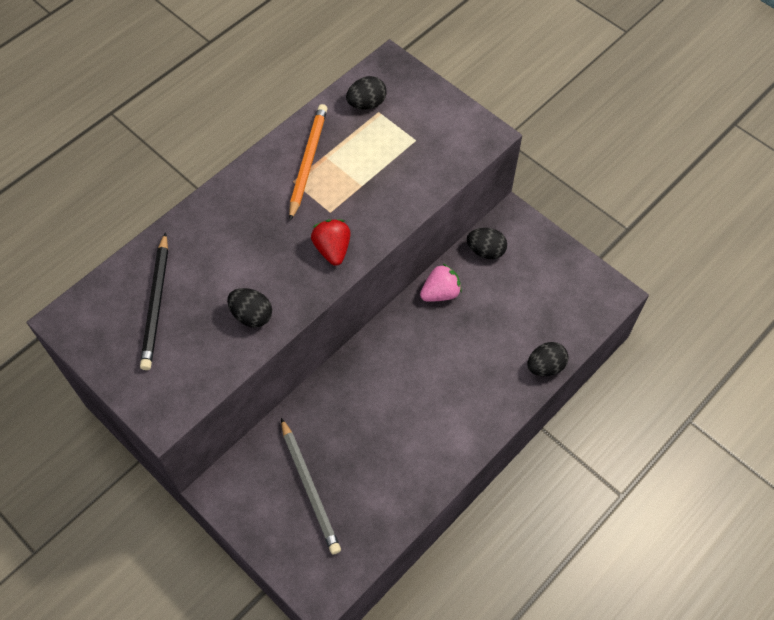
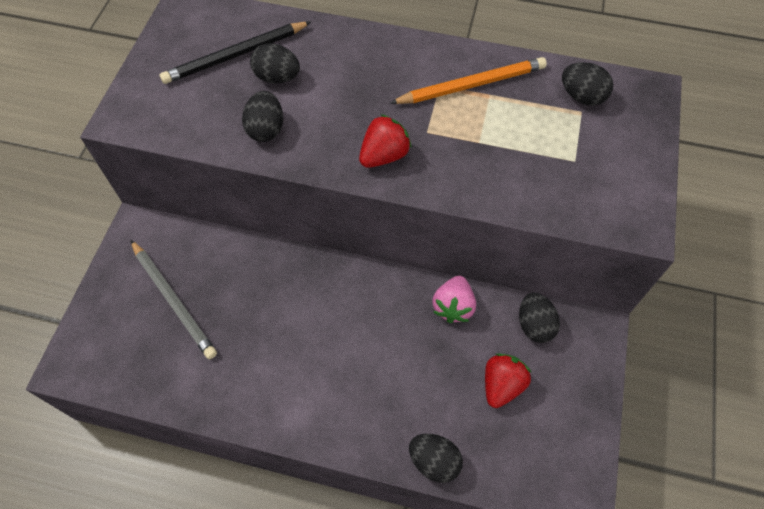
camera: 60 degrees right, 0 degrees up
grey pencil [281,418,341,554] -> grey pencil turned 75 degrees counterclockwise [130,240,217,359]
pink strawberry [420,264,462,302] -> pink strawberry turned 75 degrees clockwise [432,276,476,323]
none -> black egg [250,43,300,83]
none -> red strawberry [485,353,532,408]

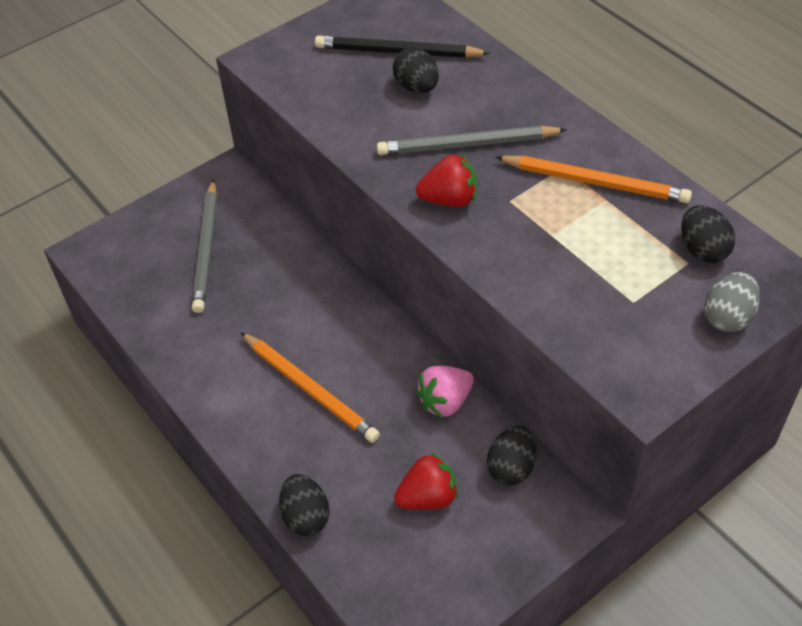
camera: 40 degrees right, 10 degrees down
black egg [242,91,283,142] -> none
none -> orange pencil [240,332,380,443]
none -> grey pencil [377,126,567,155]
none -> grey egg [704,272,760,332]

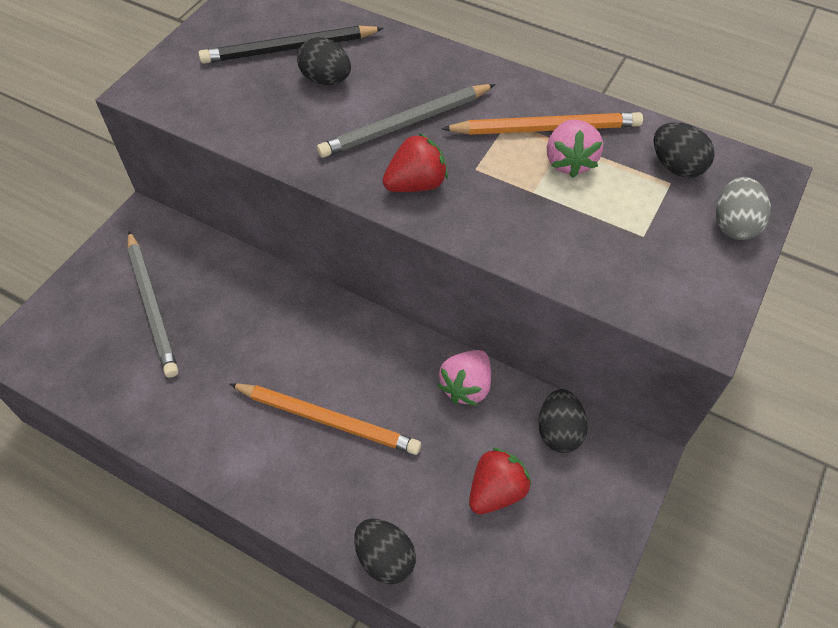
camera: 25 degrees left, 5 degrees up
none -> pink strawberry [547,119,603,178]

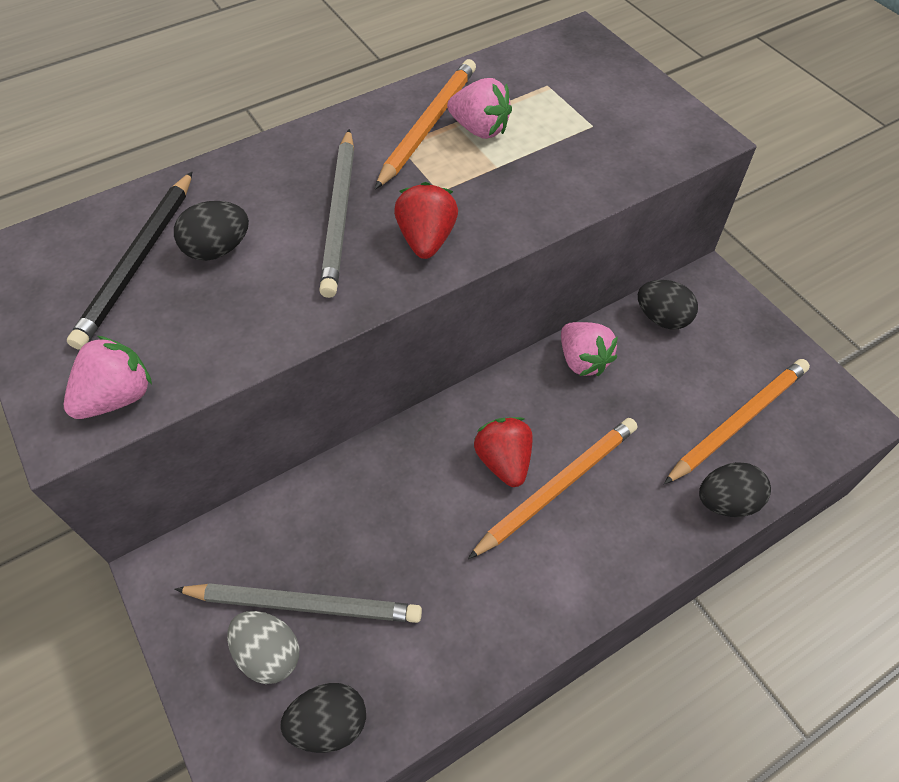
camera: 60 degrees left, 0 degrees up
red strawberry [469,448,531,514] -> red strawberry moved to [474,417,533,487]
black egg [654,122,714,178] -> black egg moved to [280,683,366,753]
grey egg [716,177,771,240] -> grey egg moved to [227,611,299,684]
none -> pink strawberry [64,336,152,419]
none -> orange pencil [664,359,810,484]

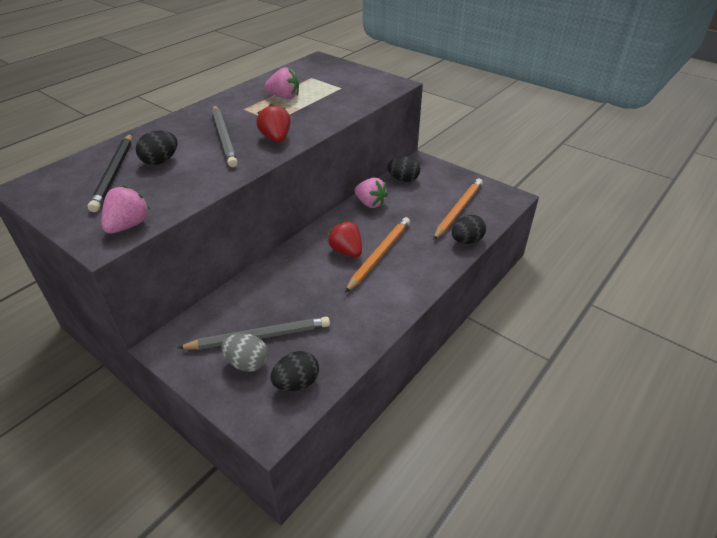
camera: 20 degrees left, 15 degrees down
orange pencil [375,59,476,189] -> none

